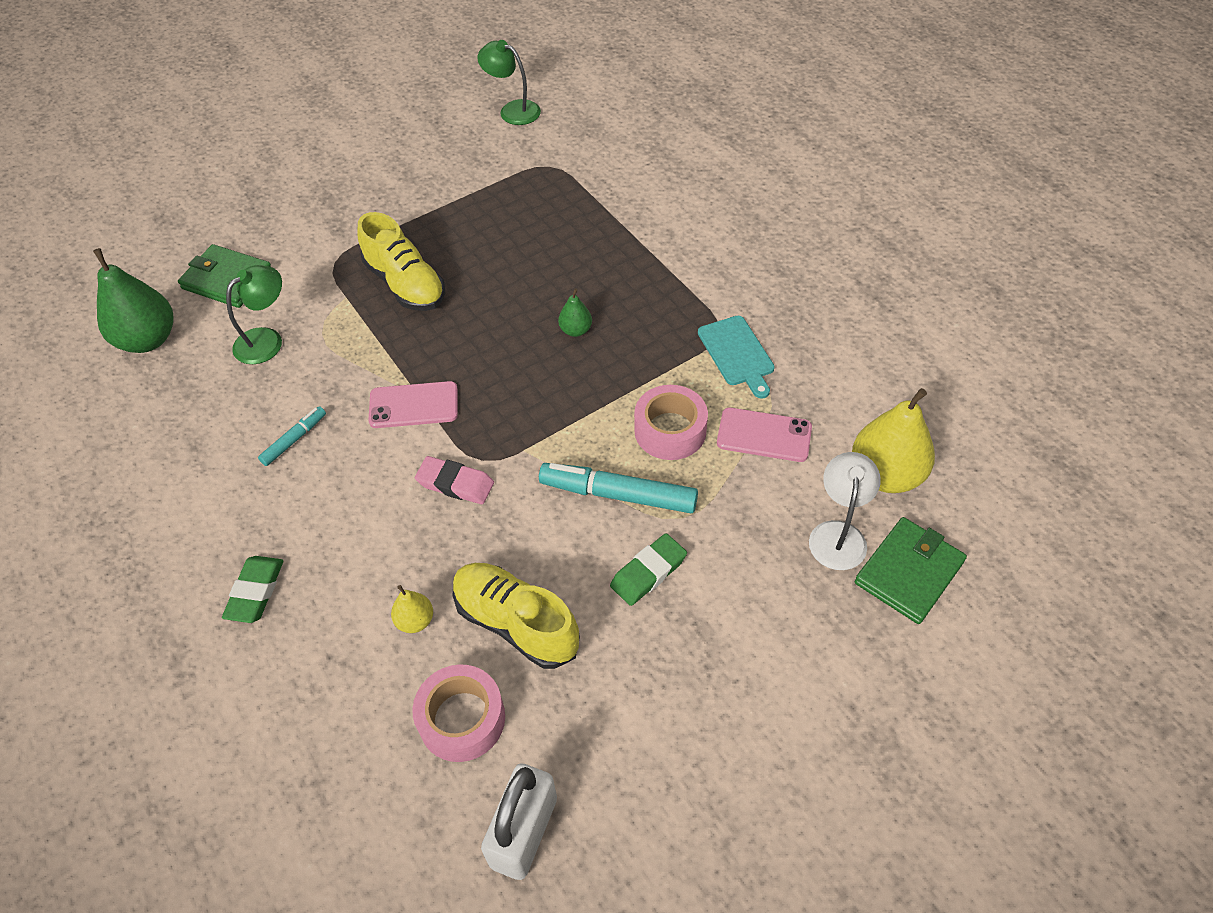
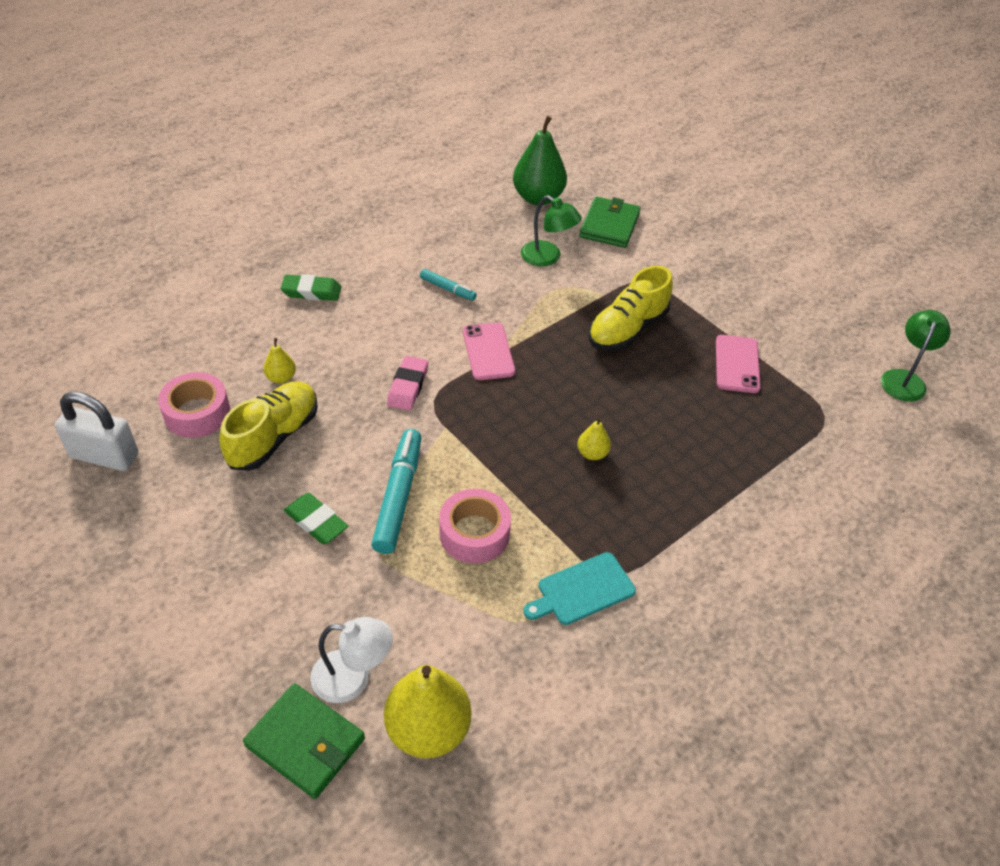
camera: 80 degrees right, 5 degrees down
green pear [558,288,592,337] -> yellow pear [577,418,611,460]
pink phone [717,408,812,462] -> pink phone moved to [716,335,761,393]

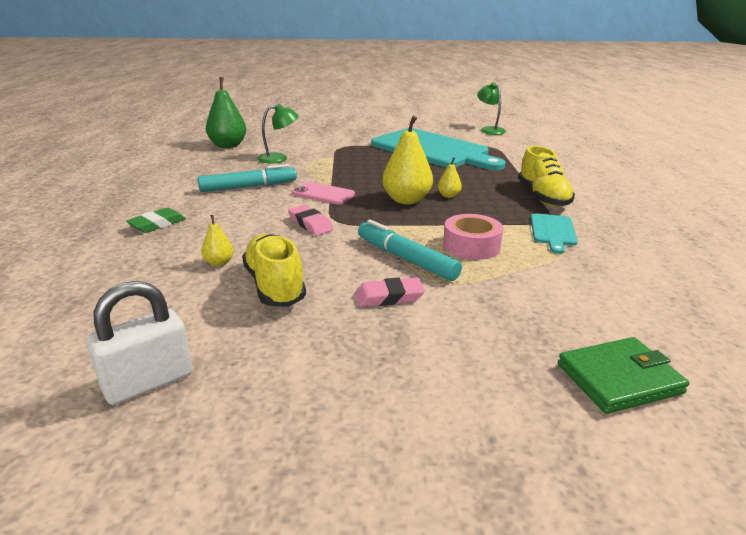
camera: 50 degrees left, 20 degrees down
pink tape [158,372,230,438] -> none
green eraser [284,493,348,544] -> pink eraser [355,278,425,307]
white lamp [310,617,393,703] -> none
yellow pear [384,665,472,758] -> yellow pear moved to [382,116,433,204]
turquoise marker [420,269,477,301] -> turquoise marker [198,164,297,192], size x1.87
green wallet [579,197,641,248] -> none
yellow shoe [589,266,673,351] -> yellow shoe moved to [518,146,575,207]
pink phone [716,335,761,393] -> turquoise cutting board [371,128,505,170]

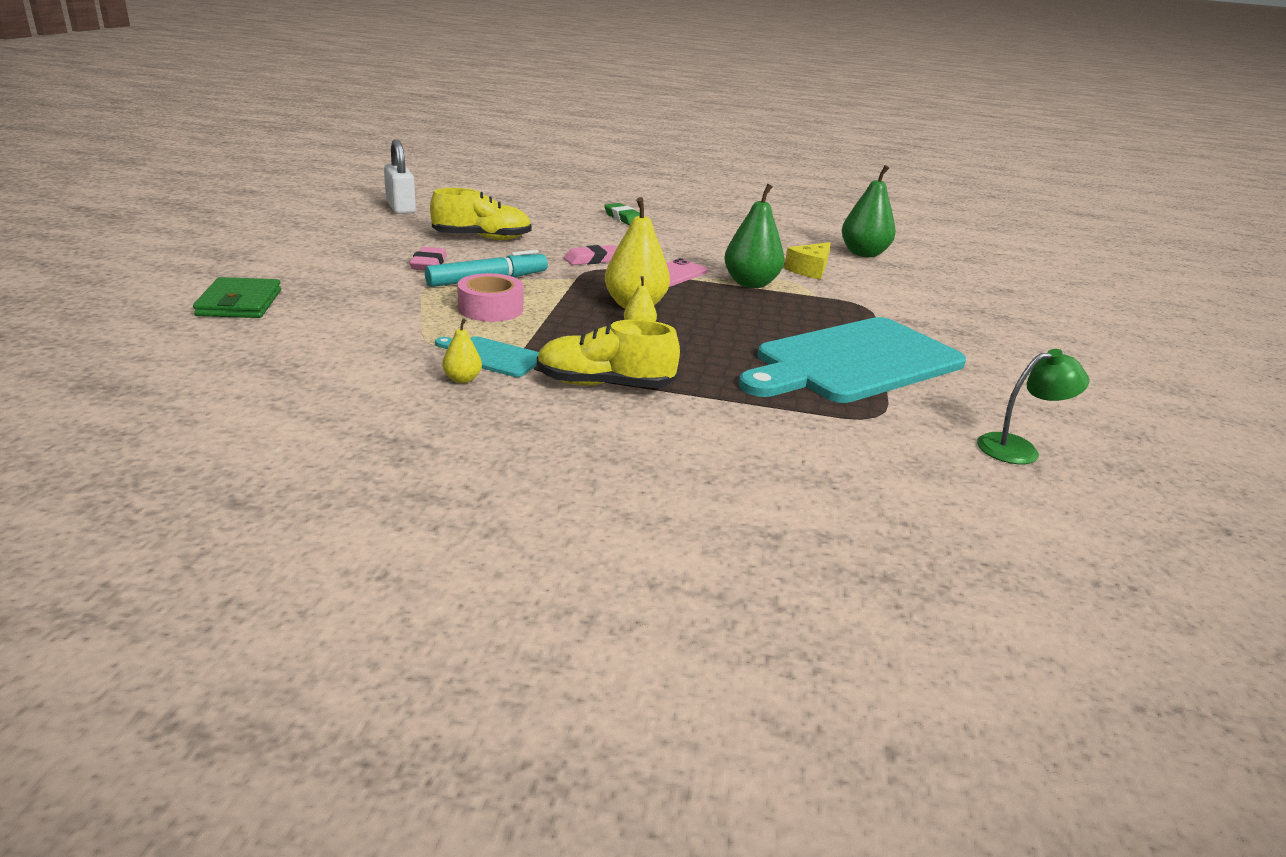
camera: 100 degrees right, 0 degrees up
turquoise marker [198,164,297,192] -> none
yellow pear [201,215,234,266] -> yellow pear moved to [442,318,482,383]
green lamp [257,104,299,163] -> yellow cheese [784,242,831,279]
none -> green pear [724,184,784,288]

